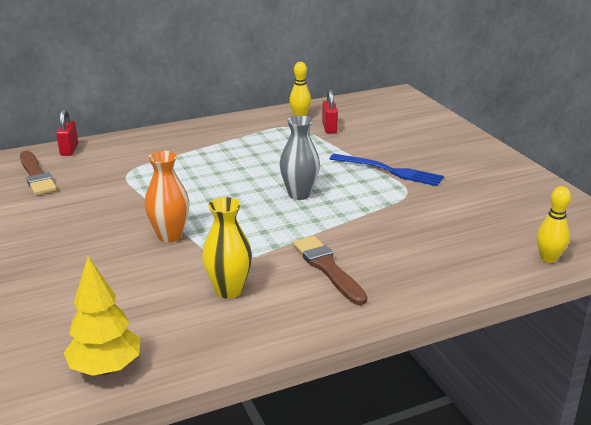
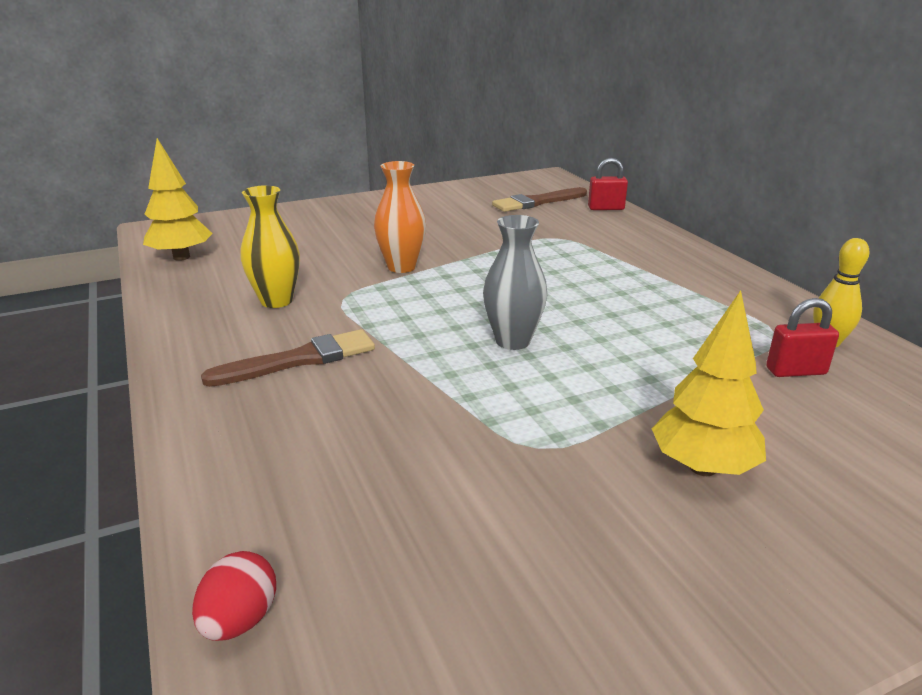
camera: 90 degrees right, 0 degrees up
blue fork [330,154,444,186] -> none
yellow bowling pin [537,186,571,263] -> red egg [192,551,276,641]
none -> yellow tree [652,290,766,476]

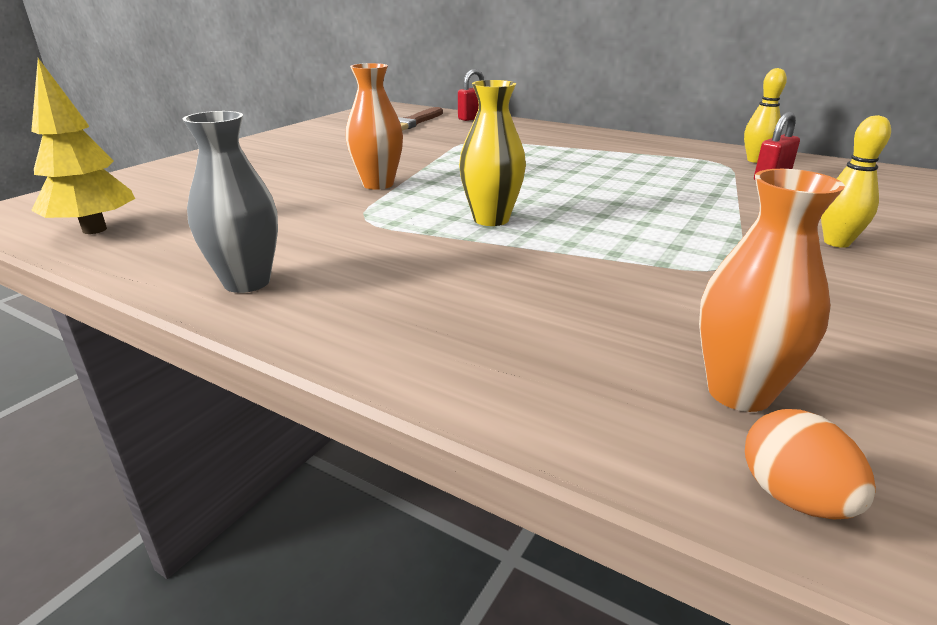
camera: 35 degrees left, 0 degrees up
red egg [192,551,276,641] -> orange egg [745,409,876,520]
brown brush [201,329,375,387] -> none
yellow vase [241,185,300,308] -> yellow vase moved to [459,80,526,226]
grey vase [483,215,547,350] -> grey vase moved to [182,111,278,293]
yellow tree [652,290,766,476] -> yellow bowling pin [821,115,891,248]
none -> orange vase [699,169,845,412]

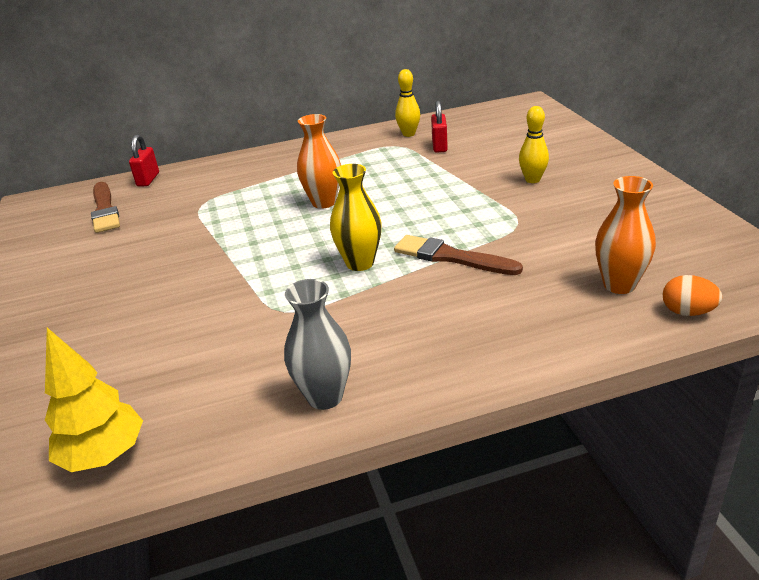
camera: 45 degrees left, 5 degrees up
orange vase [345,63,403,190] -> orange vase moved to [297,114,341,209]
none -> brown brush [394,235,523,275]

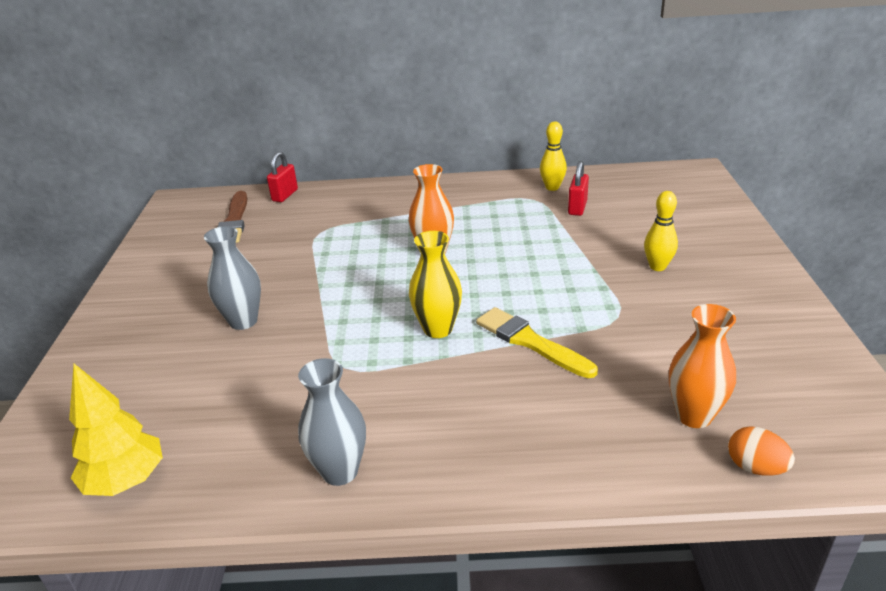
camera: 15 degrees right, 0 degrees up
brown brush [394,235,523,275] -> yellow brush [476,307,598,378]
none -> grey vase [204,226,261,330]

